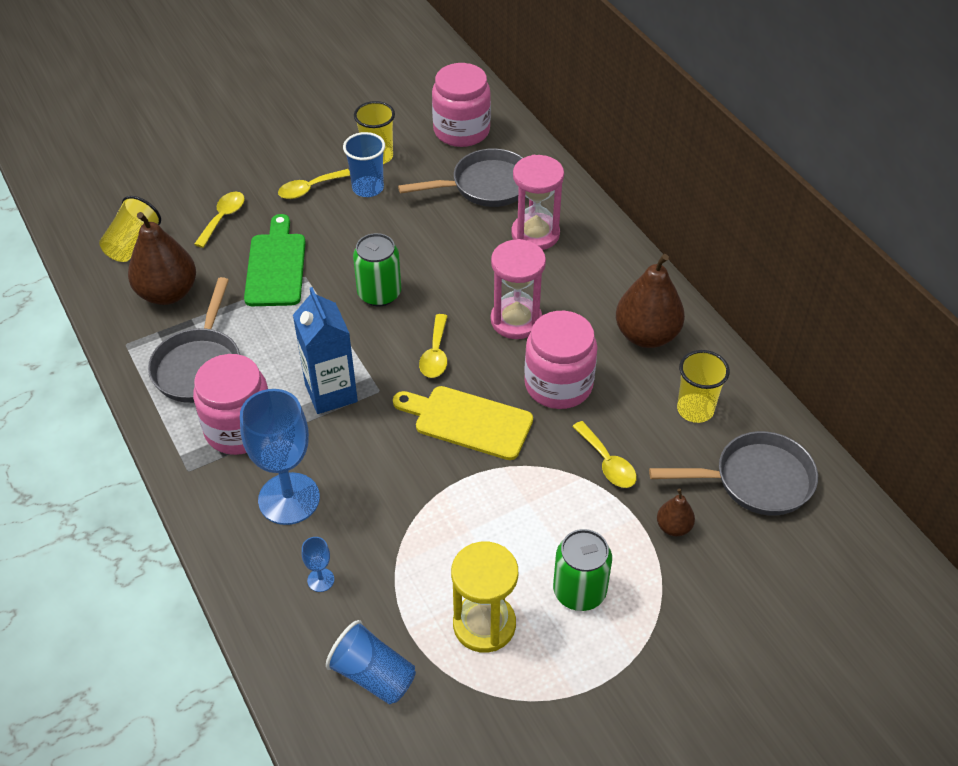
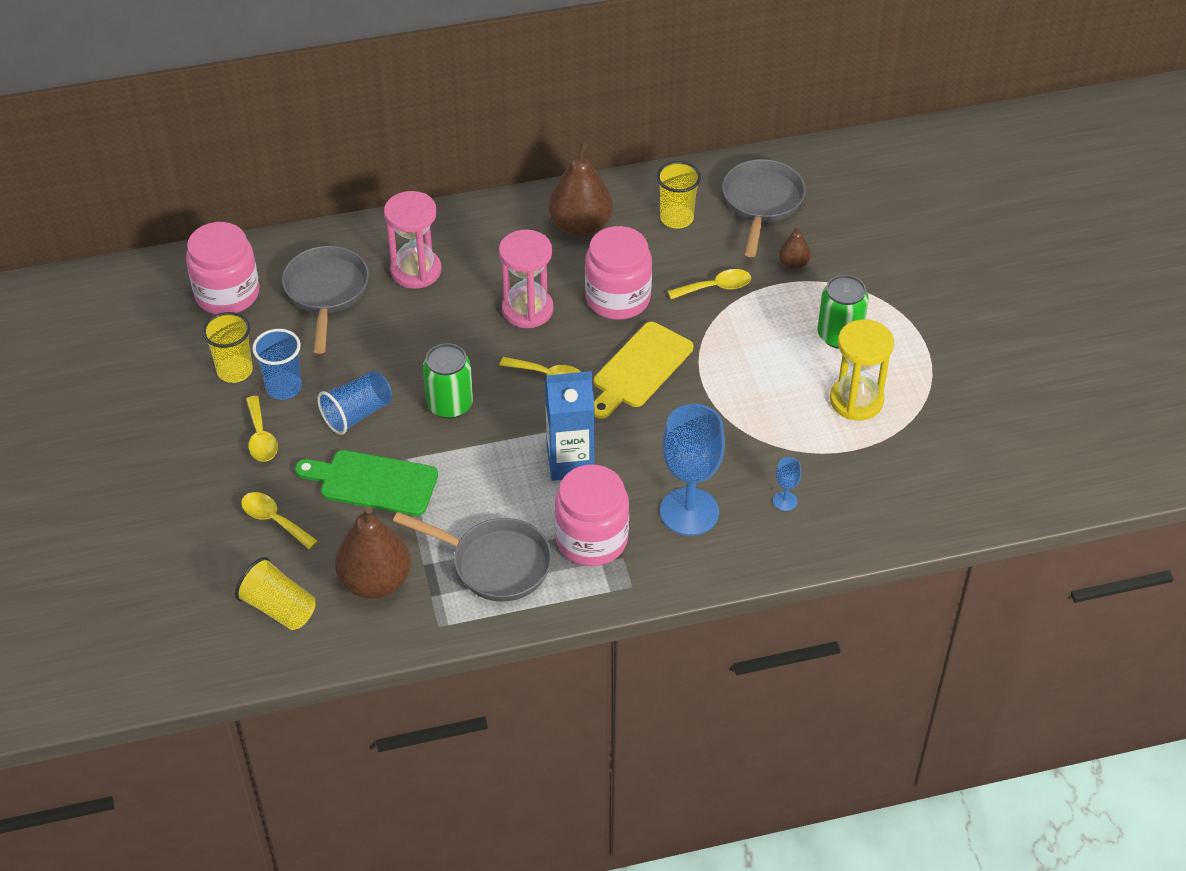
camera: 75 degrees left, 0 degrees up
blue cup [326,620,416,704] -> blue cup moved to [317,371,392,435]

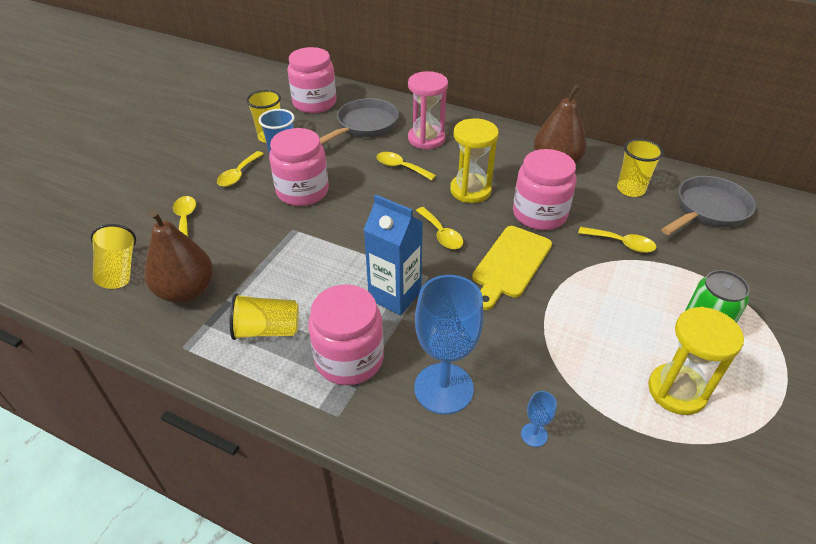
camera: 40 degrees right, 5 degrees down
green cutting board [295,450,438,516] -> none
blue cup [317,371,392,435] -> pink jar [269,128,329,206]
grey pan [393,512,552,602] -> yellow cup [230,293,299,340]
green can [423,343,473,419] -> none
pink hourglass [499,230,554,328] -> yellow hourglass [450,118,499,203]
yellow cutting board [594,322,693,419] -> yellow cutting board turned 45 degrees counterclockwise [472,226,552,310]
brown pear [779,225,811,270] -> none
none -> yellow spoon [377,152,436,181]

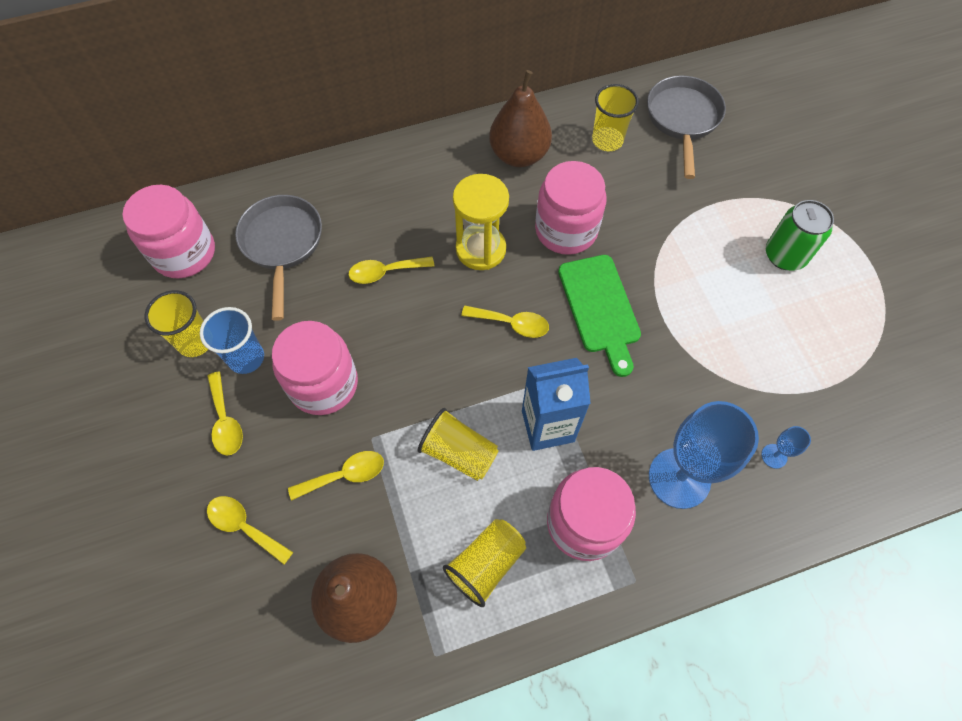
camera: 45 degrees left, 20 degrees up
yellow cup [91,224,136,289] -> yellow cup moved to [418,408,499,481]
pink hourglass [408,71,448,149] -> none
yellow cutting board [472,226,552,310] -> green cutting board [558,255,641,377]
yellow spoon [578,227,656,253] -> yellow spoon moved to [288,451,384,501]
yellow hourglass [648,307,744,415] -> none

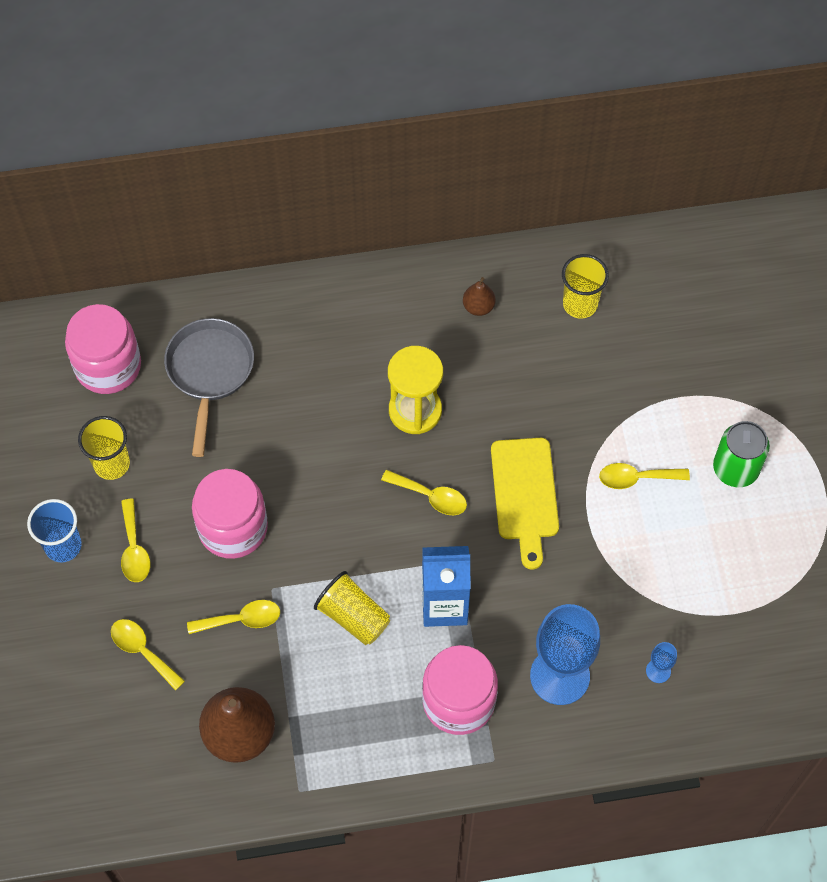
camera: 10 degrees right, 0 degrees up
blue cup [200,307,264,374] -> blue cup moved to [27,499,82,562]
yellow spoon [348,257,434,284] -> yellow spoon moved to [599,463,690,489]
yellow cup [443,519,526,607] -> none
brown pear [489,70,552,167] -> brown pear [463,277,496,316], size x0.49
pink jar [535,161,606,255] -> none
green cutting board [558,255,641,377] -> yellow cutting board [491,438,559,570]
grey pan [647,76,726,179] -> none

